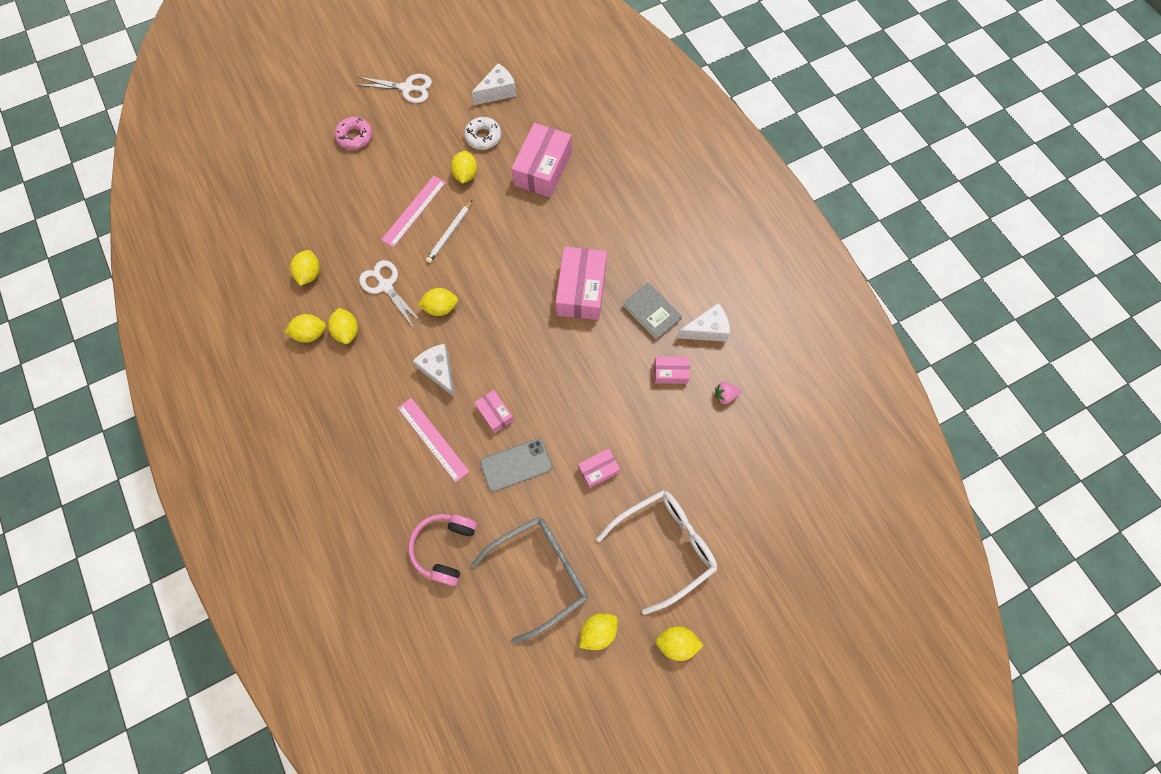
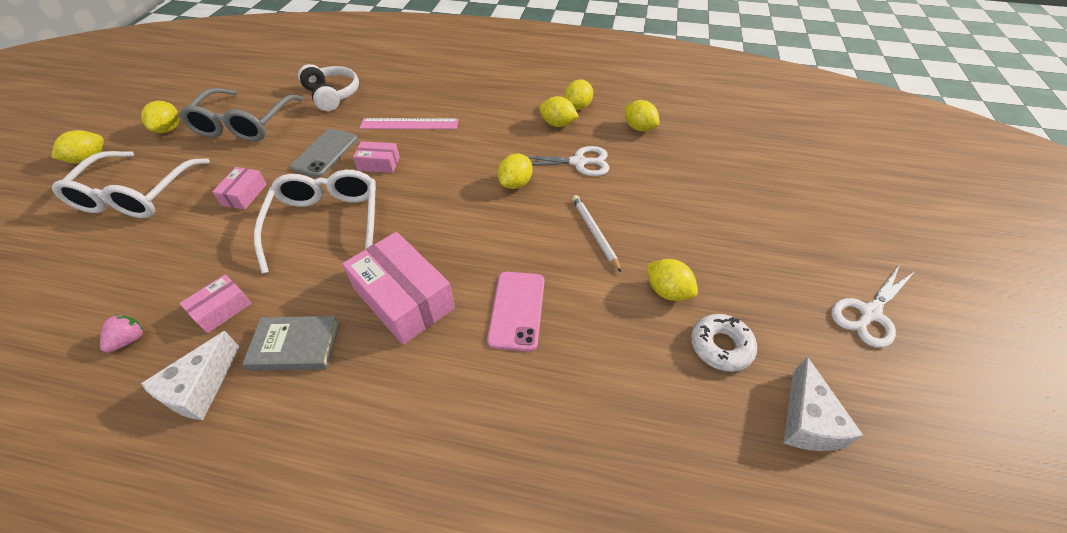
camera: 130 degrees right, 20 degrees down
pink donut [335,117,373,150] -> none
pink ruler [381,176,446,247] -> none
pink headphones [409,514,477,586] -> white headphones [298,64,359,111]
white cheese [413,343,455,397] -> none
pink box [511,123,572,198] -> none
none -> white glasses [254,170,376,274]
none -> pink phone [487,272,544,352]

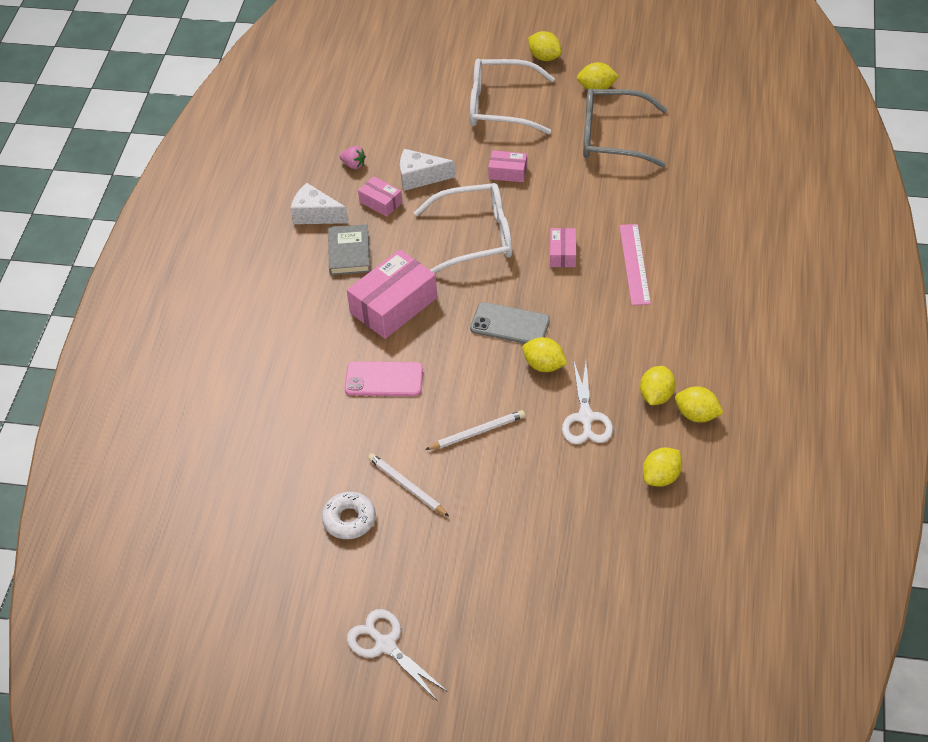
camera: 90 degrees right, 0 degrees up
grey phone [290,129,358,177] -> grey phone moved to [470,302,550,344]
white headphones [298,64,359,111] -> none
yellow lemon [646,259,698,301] -> white pencil [368,453,449,516]
white cheese [783,357,863,451] -> white cheese moved to [400,149,455,191]

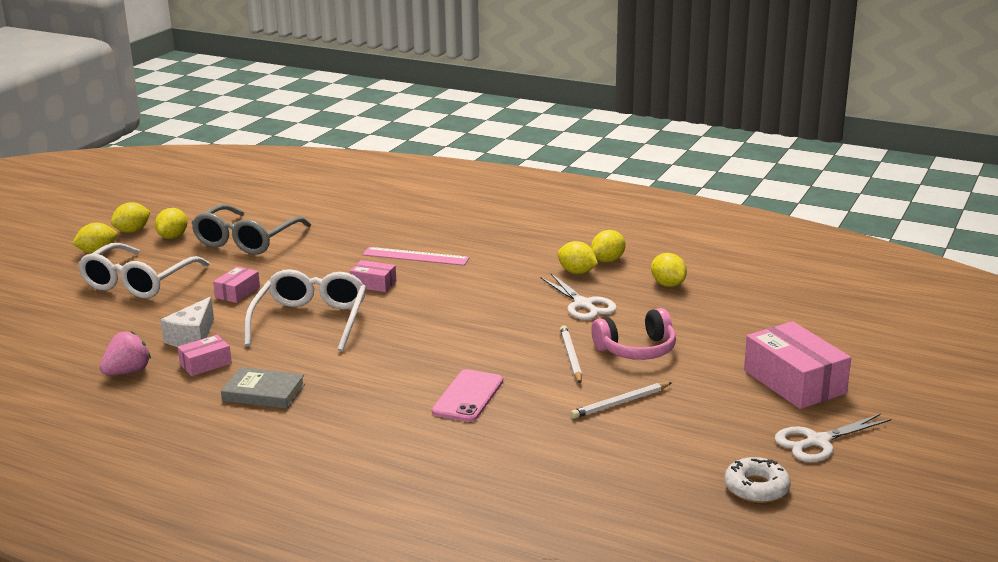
camera: 75 degrees left, 25 degrees down
white cheese [291,183,349,224] -> none
white donut [322,492,376,539] -> white donut moved to [724,457,791,503]
pink strawberry [339,146,366,169] -> pink strawberry [99,331,151,375], size x1.52
pink box [347,250,437,339] -> pink box moved to [744,321,851,409]
grey phone [470,302,550,344] -> none
yellow lemon [522,337,567,372] -> yellow lemon moved to [111,202,151,233]
white scissors [562,360,613,444] -> white scissors turned 45 degrees clockwise [540,274,617,320]
none -> pink headphones [591,308,676,360]

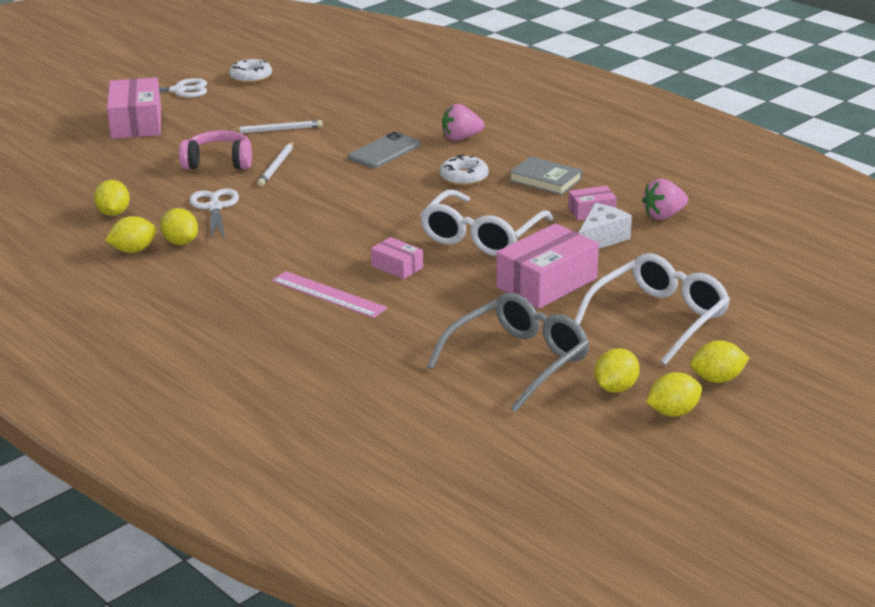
camera: 160 degrees left, 5 degrees up
pink box [213,266,260,303] -> pink box [496,223,599,309], size x1.94
pink phone [432,369,503,422] -> grey phone [348,132,420,168]
none -> white donut [440,155,489,186]
none -> pink strawberry [442,104,484,141]

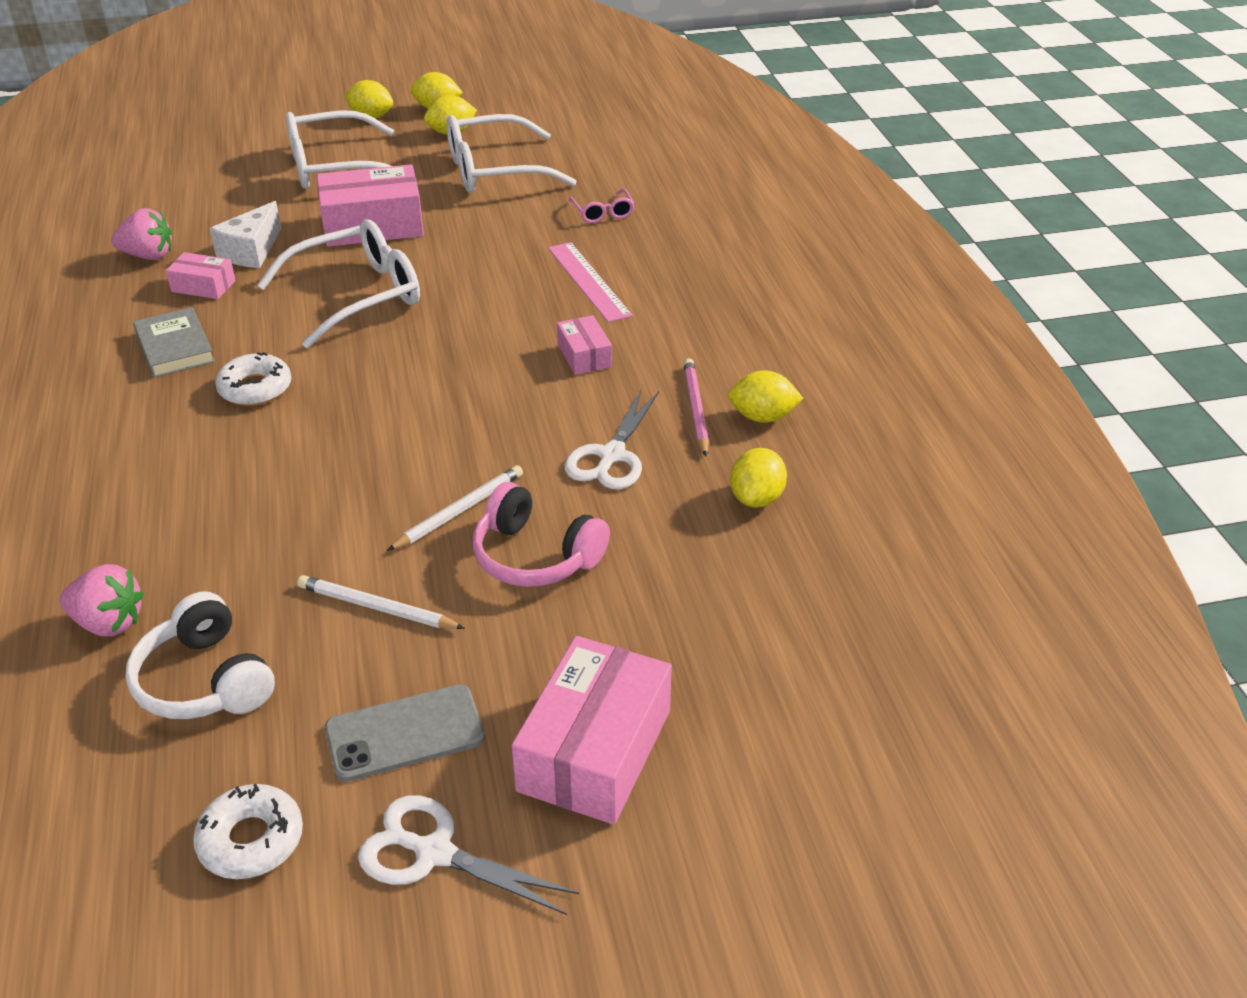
camera: 150 degrees left, 10 degrees up
yellow lemon [160,208,198,245] -> pink pencil [683,358,709,456]
grey phone [348,132,420,168] -> grey phone moved to [325,684,485,782]
pink box [371,237,423,279] -> pink box moved to [557,315,612,375]
grey glasses [427,293,590,413] -> white glasses [447,114,577,193]
pink strawberry [442,104,484,141] -> pink strawberry moved to [60,564,144,636]
white cheese [579,203,632,249] -> white cheese turned 45 degrees counterclockwise [210,201,281,268]
none -> white headphones [125,591,275,719]
none -> pink glasses [569,189,635,223]

